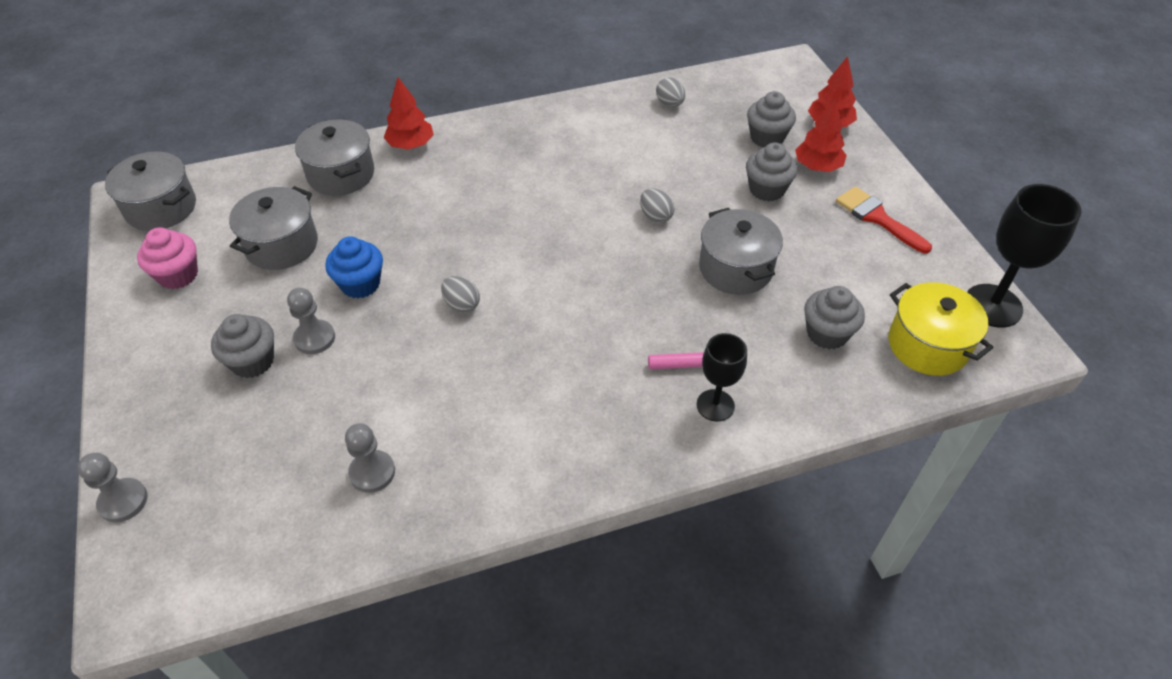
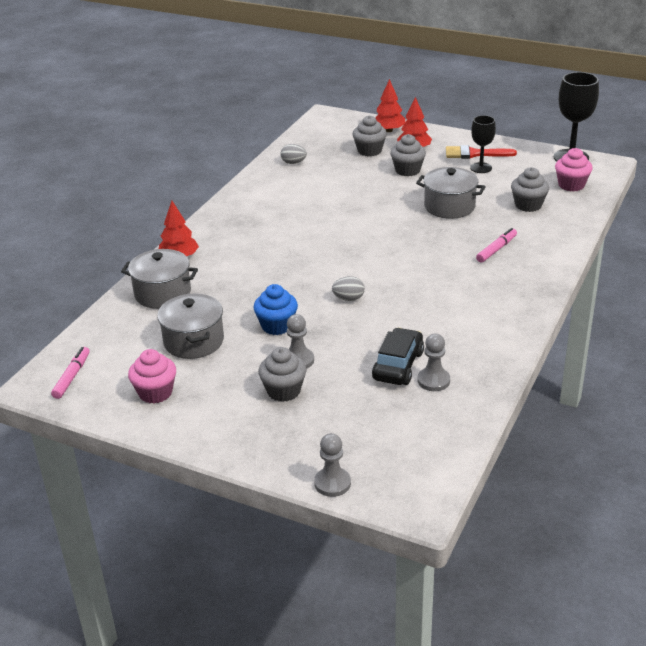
camera: 45 degrees left, 15 degrees down
grey pot [105,152,196,231] -> pink marker [51,347,90,399]
grey egg [640,188,674,223] -> none
black goblet [696,333,747,421] -> black goblet moved to [470,115,496,173]
yellow pot [889,282,993,376] -> pink cupcake [555,148,593,191]
none -> black car [372,327,424,385]

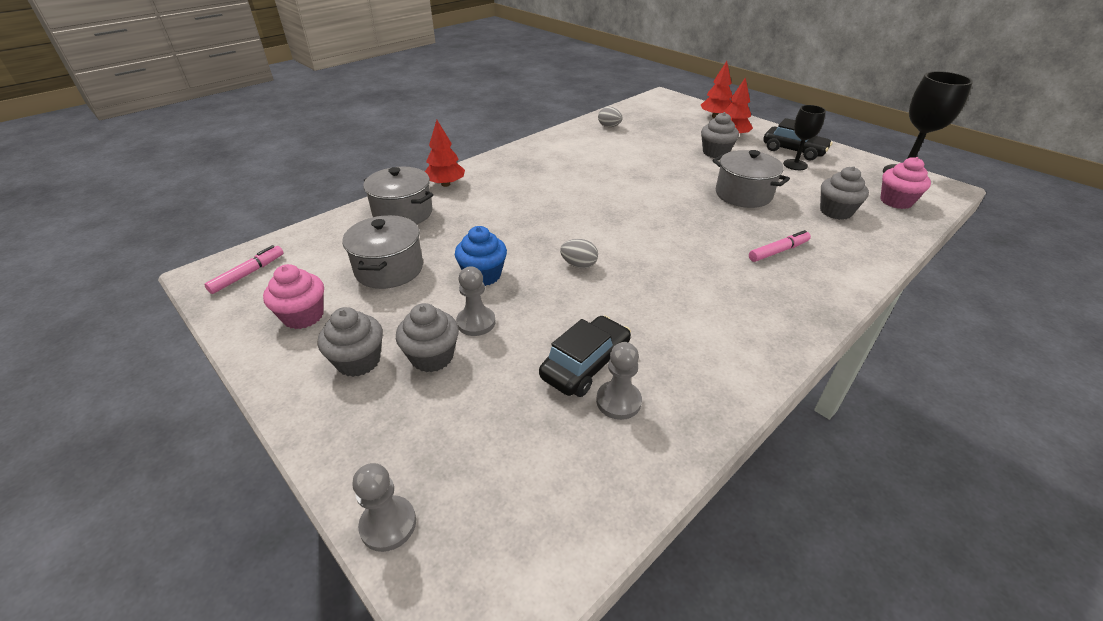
camera: 20 degrees right, 5 degrees up
grey cupcake [352,115,387,156] -> grey cupcake moved to [318,307,383,377]
red brush [446,145,517,159] -> black car [763,118,833,160]

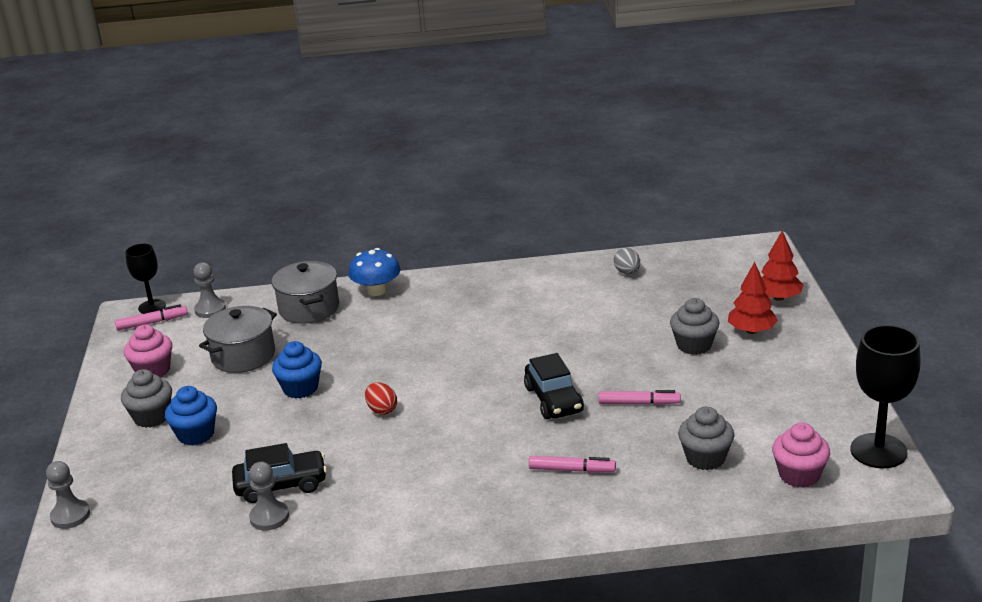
camera: 40 degrees right, 10 degrees down
grey cupcake [396,303,459,372] -> blue cupcake [165,386,217,445]
red tree [425,120,465,187] -> blue mushroom [348,248,401,296]
grey pawn [456,266,496,336] -> grey pawn moved to [193,262,226,318]
grey egg [560,239,598,269] -> red egg [365,382,397,415]
grey pot [712,150,790,208] -> pink marker [599,390,681,405]
black car [763,118,833,160] -> black car moved to [524,353,584,419]
black goblet [783,105,826,170] -> black goblet moved to [125,244,166,314]

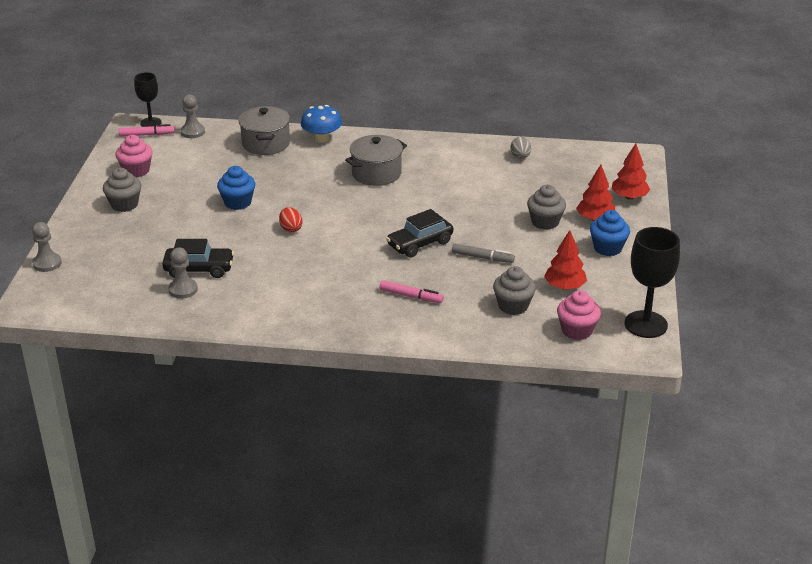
camera: 10 degrees right, 5 degrees up
blue cupcake [165,386,217,445] -> blue cupcake moved to [590,210,630,256]
grey pot [199,306,277,373] -> grey pot moved to [345,135,407,186]
black car [524,353,584,419] -> black car turned 60 degrees clockwise [386,209,453,258]
pink marker [599,390,681,405] -> grey marker [452,244,515,263]
none -> red tree [544,230,587,290]

